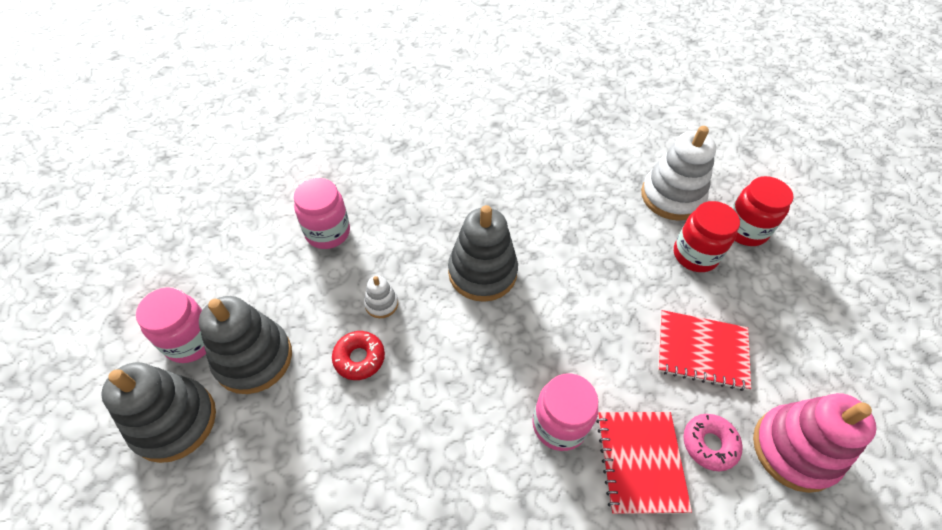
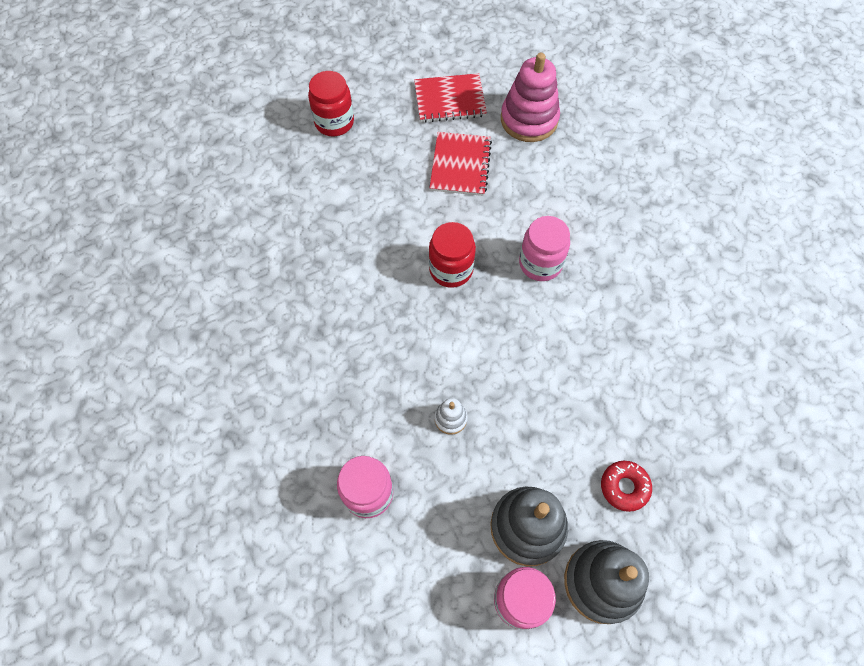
camera: 95 degrees left, 10 degrees up
red donut [332,331,385,380] -> red donut moved to [601,461,652,512]
grey stacking toy [448,205,518,302] -> none
red notebook [596,412,692,514] -> red notebook moved to [414,73,487,123]
white stacking toy [641,126,716,221] -> none
red jar [674,201,740,272] -> red jar moved to [429,222,476,288]
pink donut [683,414,743,471] -> none

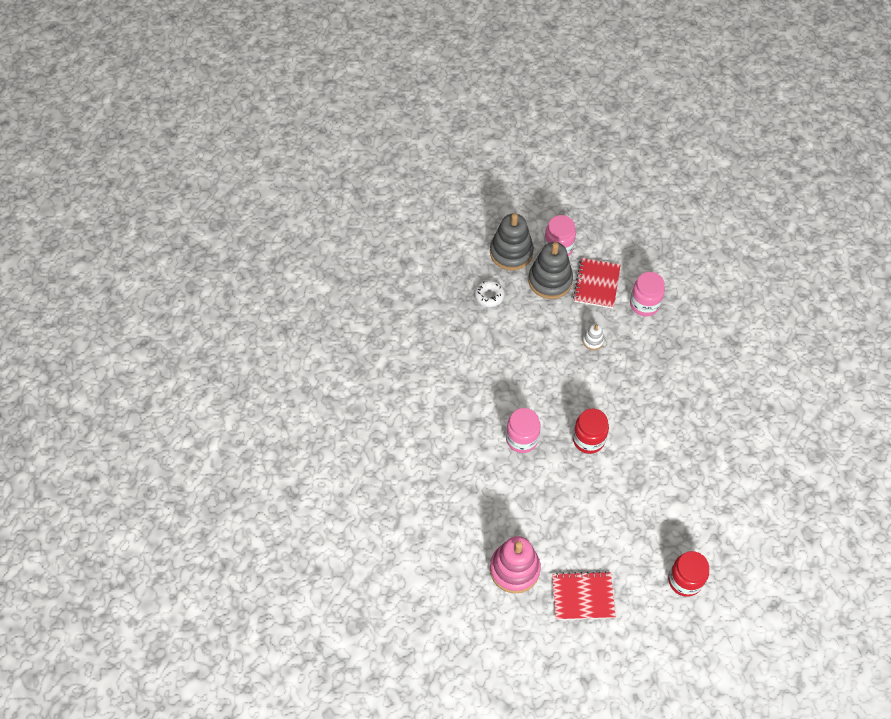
camera: 175 degrees left, 5 degrees down
red notebook [430,132,492,196] -> red notebook moved to [573,258,621,308]
red donut [601,461,652,512] -> white donut [475,280,505,307]

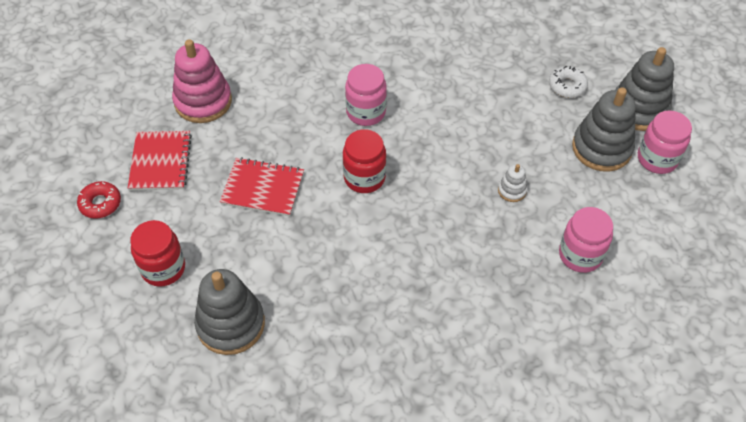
camera: 90 degrees right, 5 degrees down
red notebook [573,258,621,308] -> red notebook moved to [220,157,304,216]
none -> red donut [77,181,121,219]
none -> grey stacking toy [194,269,265,355]

